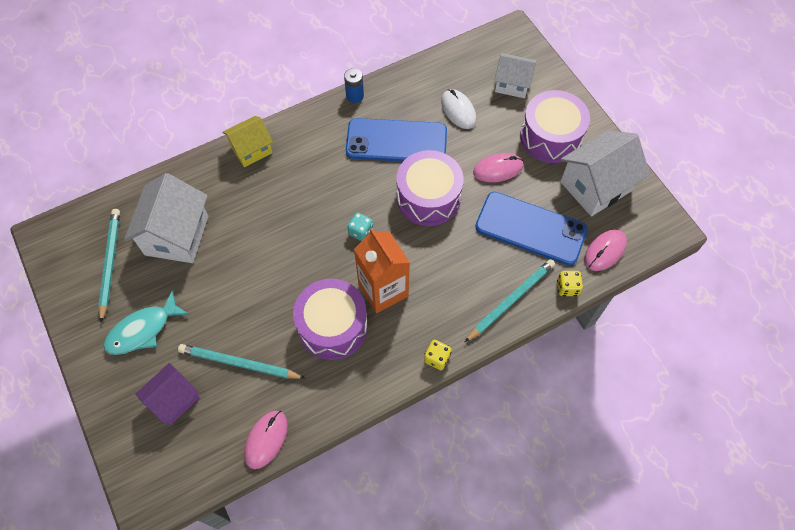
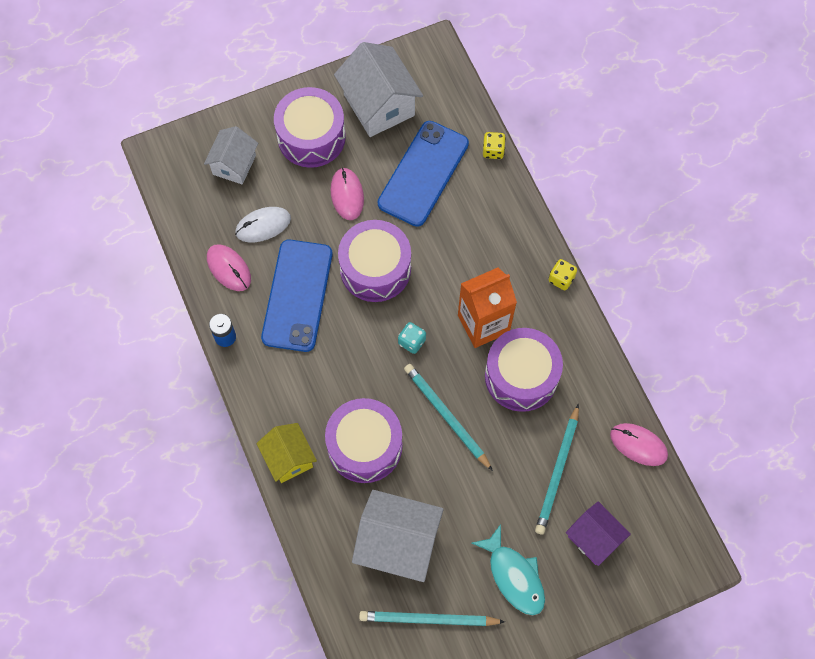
camera: 85 degrees left, 5 degrees up
turquoise pencil [465,259,555,342] -> turquoise pencil moved to [404,364,493,471]
pink mouse [584,230,627,271] -> pink mouse moved to [207,244,251,291]
none -> purple drum [325,398,402,483]

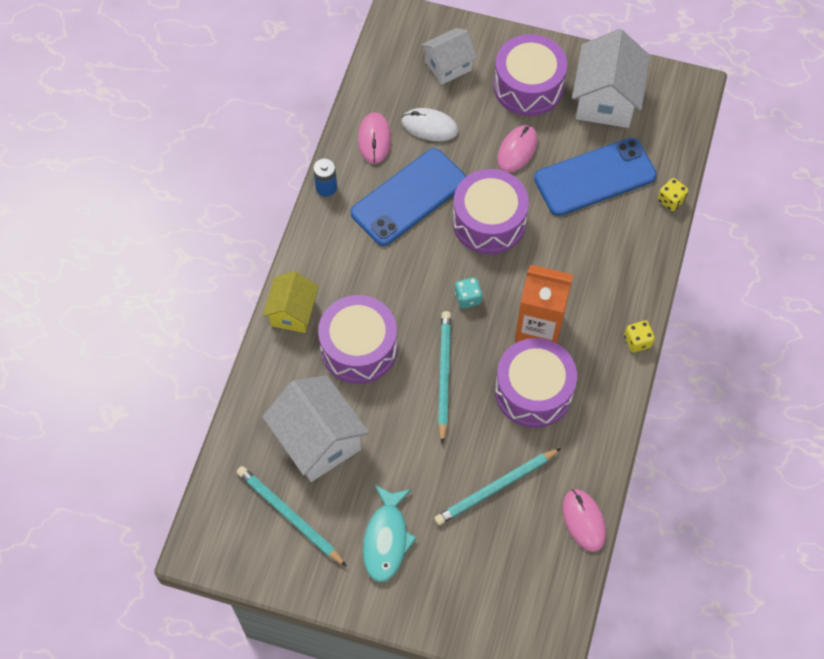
camera: 40 degrees right, 5 degrees down
purple house [566,501,631,566] -> none

